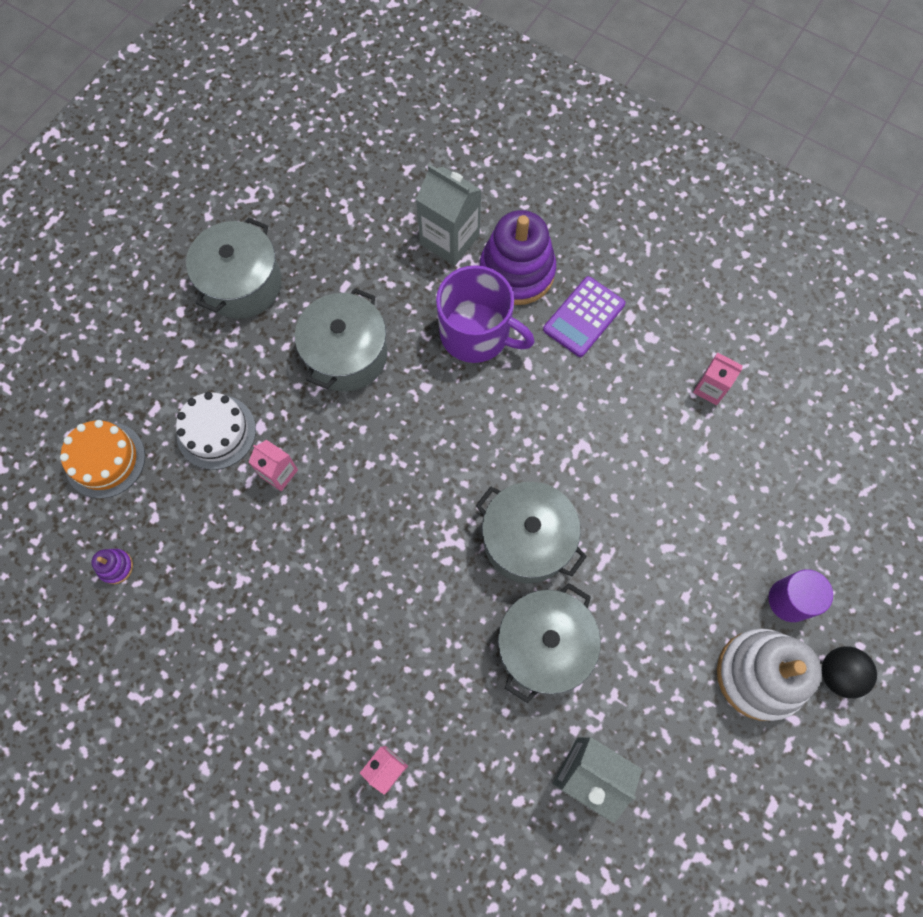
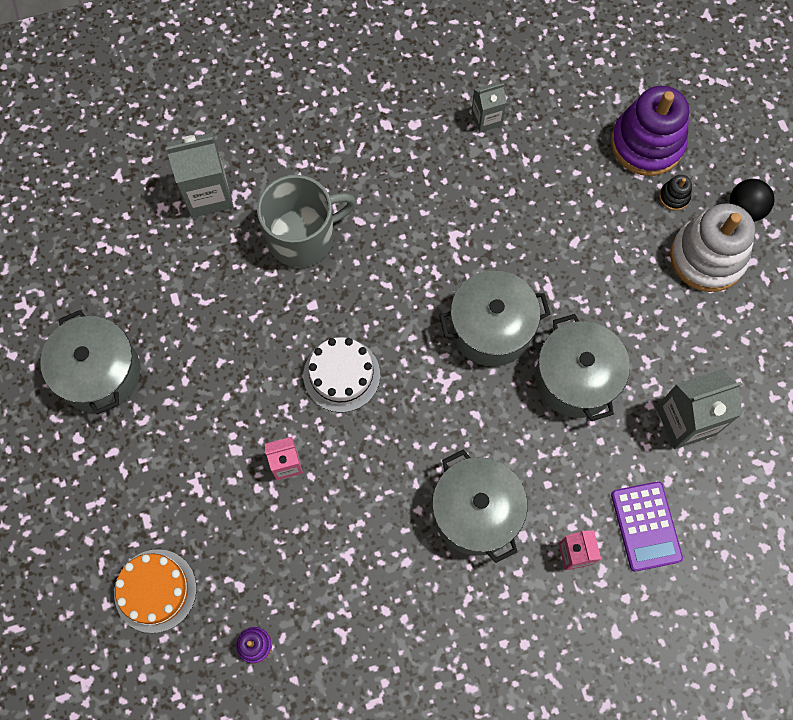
camera: 50 degrees left, 0 degrees up
white cake [176,392,256,470] -> white cake moved to [303,337,380,412]
grey pot [295,288,387,392] -> grey pot moved to [432,449,528,563]
purple mug [436,265,535,363] -> grey mug [257,175,356,267]
purple stacking toy [480,210,556,305] -> purple stacking toy moved to [611,86,689,176]
purple calculator [543,276,626,357] -> purple calculator moved to [611,481,683,572]
pink carton [693,352,743,405] -> grey carton [471,82,507,132]
purple cylinder [769,569,833,622] -> black stacking toy [659,175,692,211]

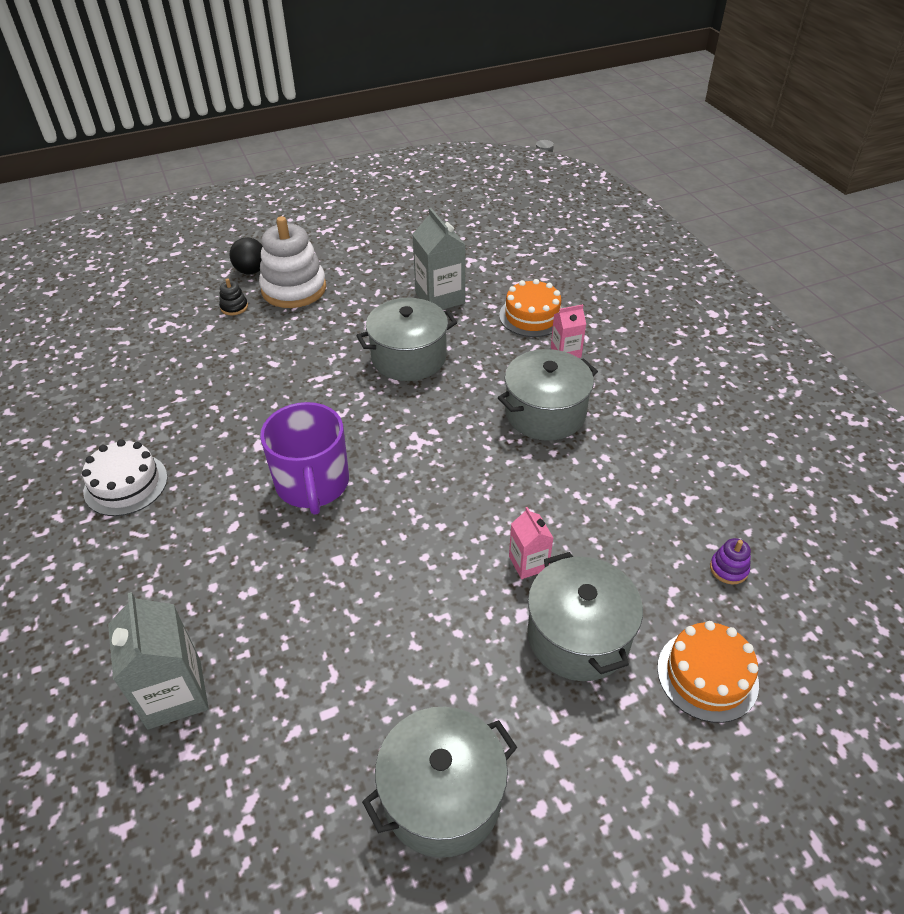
camera: 95 degrees left, 25 degrees down
grey mug [257,175,356,267] -> none
white cake [303,337,380,412] -> white cake moved to [82,439,168,516]
grey pot [439,271,550,366] -> grey pot moved to [527,552,643,681]
grey carton [471,82,507,132] -> none
purple stacking toy [611,86,689,176] -> none
purple calculator [611,481,683,572] -> orange cake [499,279,562,337]
none -> purple mug [260,402,349,515]

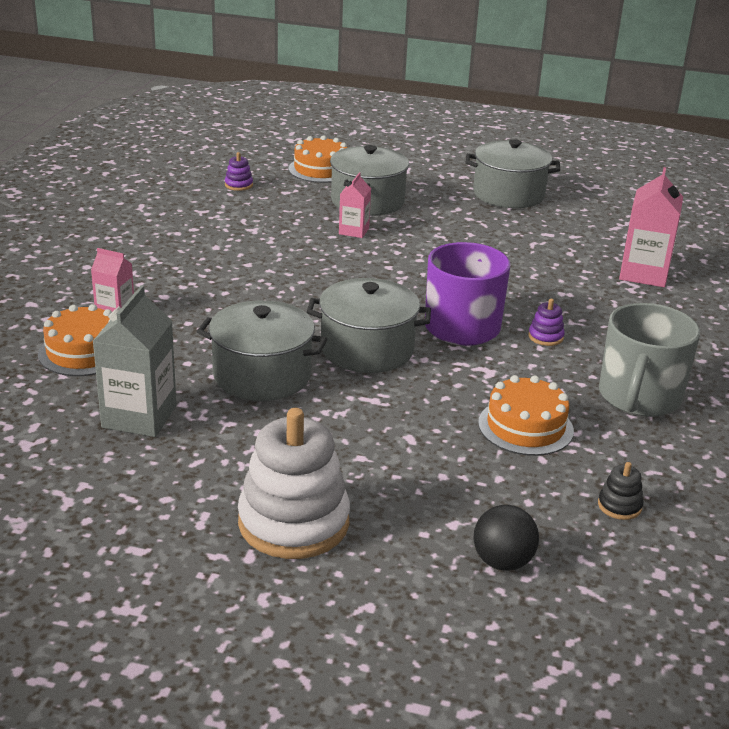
camera: 145 degrees left, 15 degrees down
white cake [82,439,168,516] -> grey mug [599,303,700,417]
grey carton [108,592,209,729] -> pink carton [619,167,683,287]
black stacking toy [219,279,248,315] -> black stacking toy moved to [598,462,643,520]
black ball [229,237,263,274] -> black ball moved to [474,505,539,571]
grey pot [498,349,598,441] -> grey pot moved to [307,278,431,373]
none -> orange cake [478,375,574,456]
none -> purple stacking toy [528,299,565,346]

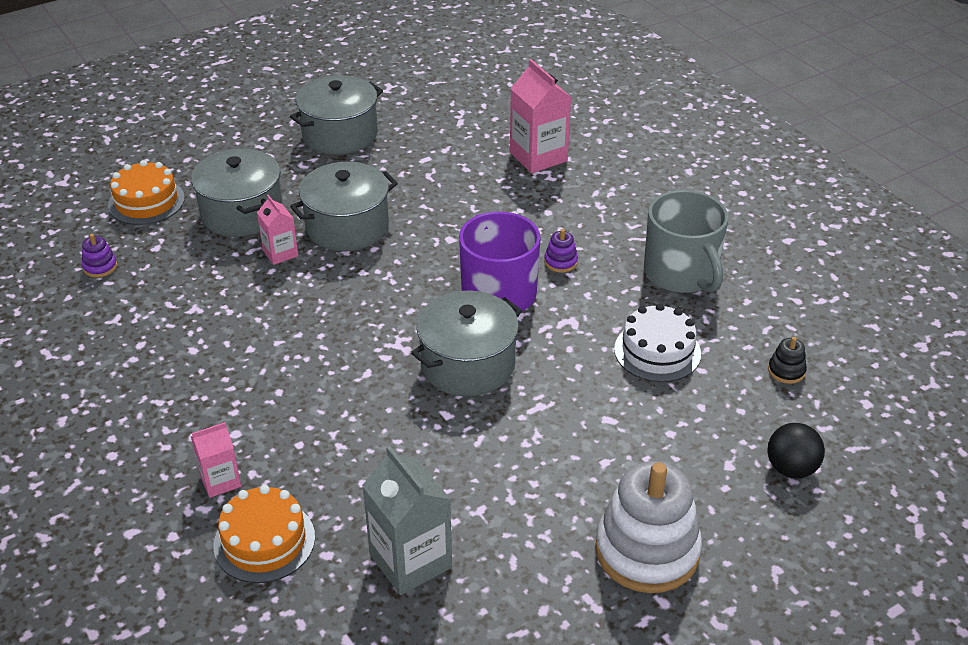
camera: 45 degrees left, 10 degrees up
grey pot [197,300,327,401] -> grey pot moved to [290,162,398,251]
orange cake [478,375,574,456] -> white cake [614,303,701,382]

